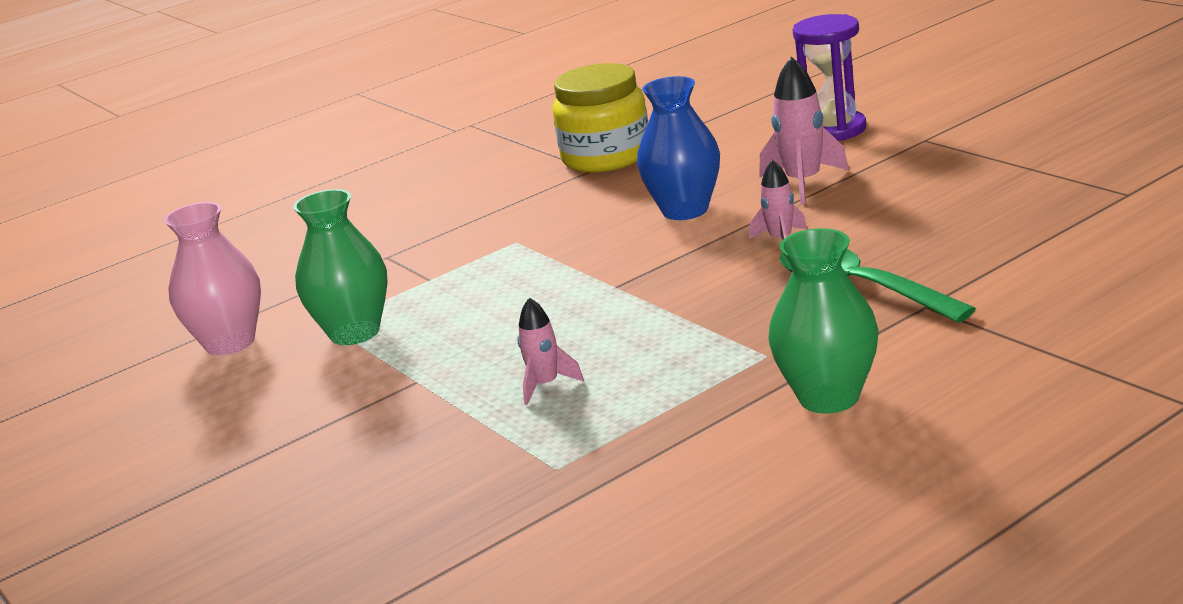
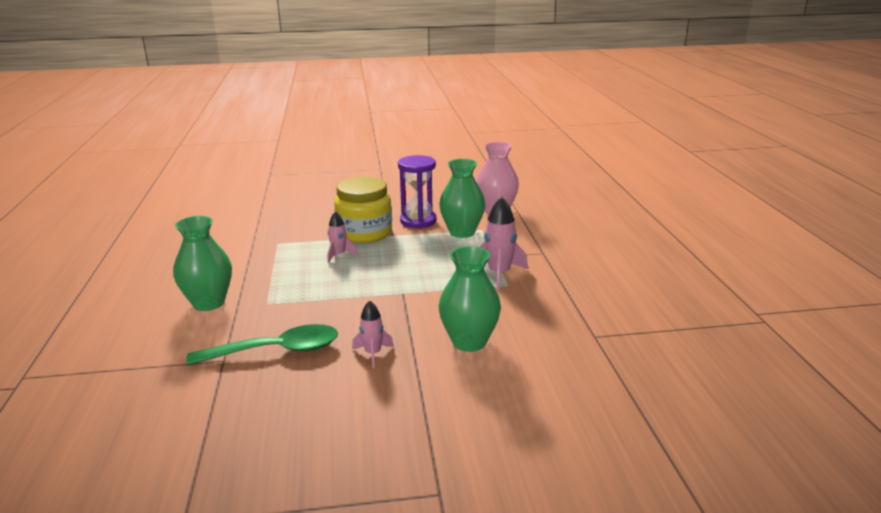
camera: 115 degrees right, 0 degrees up
yellow jar [553,63,648,172] -> yellow jar moved to [334,177,392,243]
blue vase [637,76,720,220] -> green vase [439,246,501,352]
pink rocket [759,56,849,204] -> pink rocket moved to [480,197,528,290]
purple hourglass [793,14,866,141] -> purple hourglass moved to [398,155,437,229]

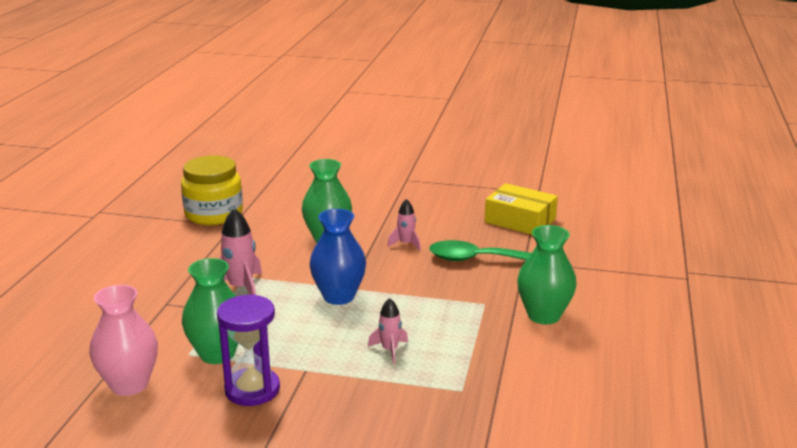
camera: 160 degrees left, 0 degrees up
yellow jar [334,177,392,243] -> yellow jar moved to [181,156,243,225]
none -> blue vase [309,209,366,305]
none -> yellow box [484,183,558,235]

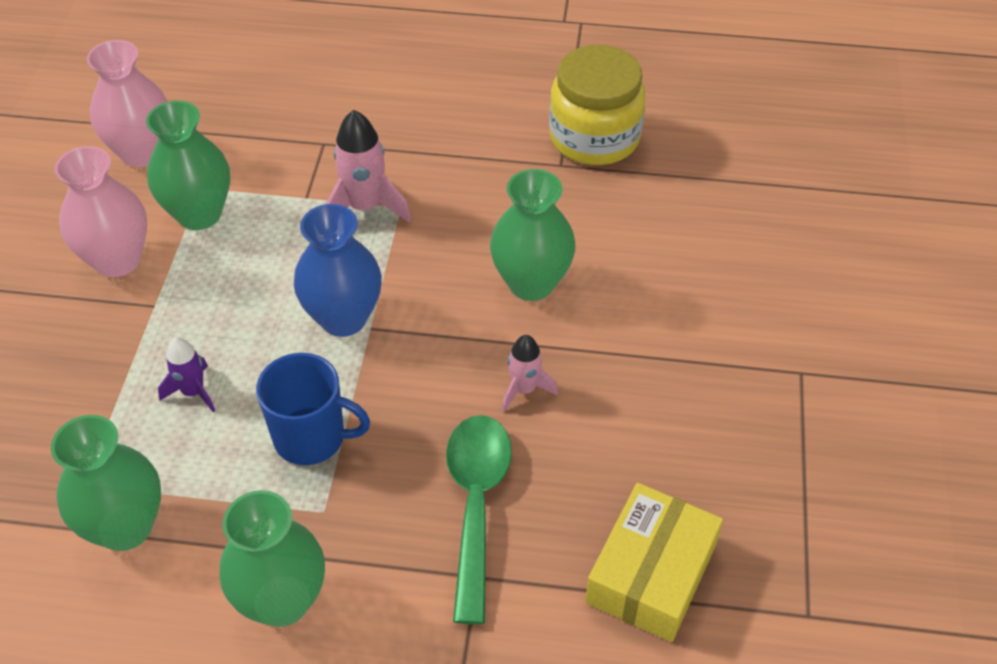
camera: 85 degrees right, 25 degrees up
purple hourglass [217,294,280,406] -> pink vase [55,146,147,277]
pink rocket [368,298,408,364] -> purple rocket [158,337,215,412]
none -> green vase [51,415,161,551]
none -> blue mug [256,353,370,465]

